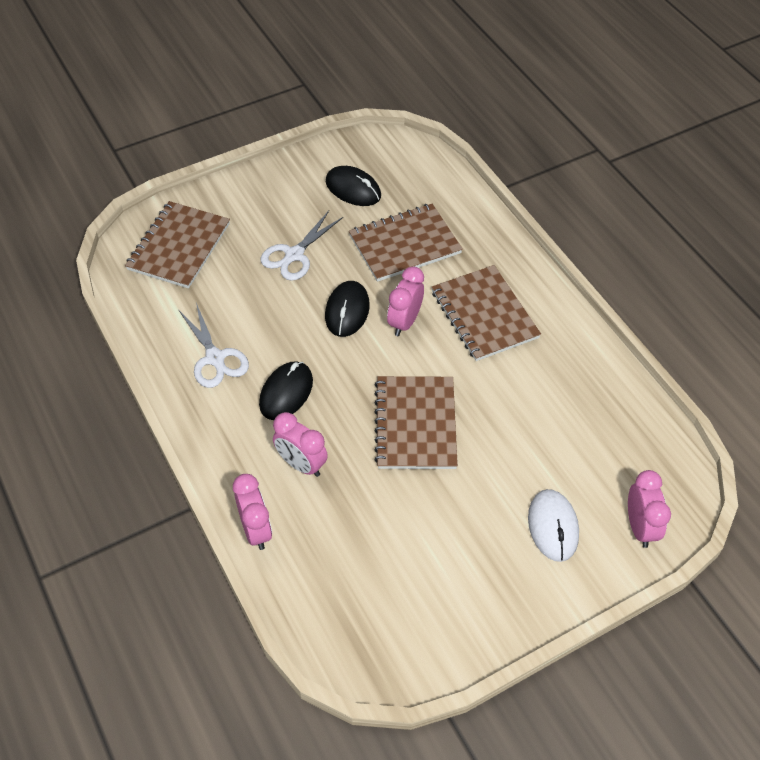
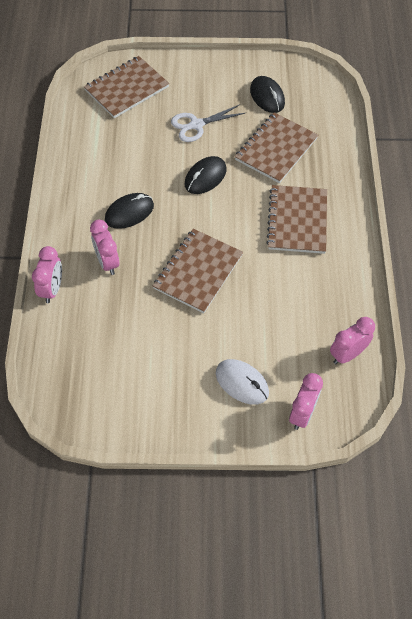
camera: 30 degrees right, 5 degrees up
white scissors [179,303,249,388] -> none
brown notebook [349,204,463,282] -> brown notebook turned 60 degrees counterclockwise [235,112,318,183]
pink clock [387,266,424,336] -> pink clock moved to [330,317,375,364]
white mouse [528,489,579,562] -> white mouse turned 75 degrees counterclockwise [216,359,269,405]

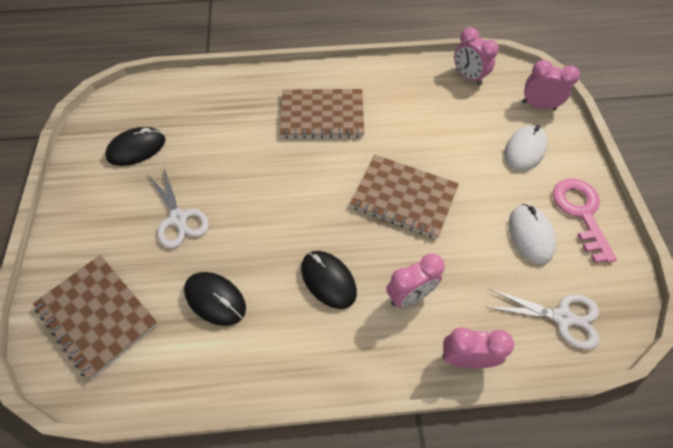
camera: 95 degrees left, 0 degrees up
black mouse [185,156,227,194] -> black mouse moved to [184,272,246,326]
brown notebook [235,112,318,183] -> none
none -> white scissors [486,289,599,350]
none -> white mouse [509,204,556,265]
none -> pink key [553,179,617,263]

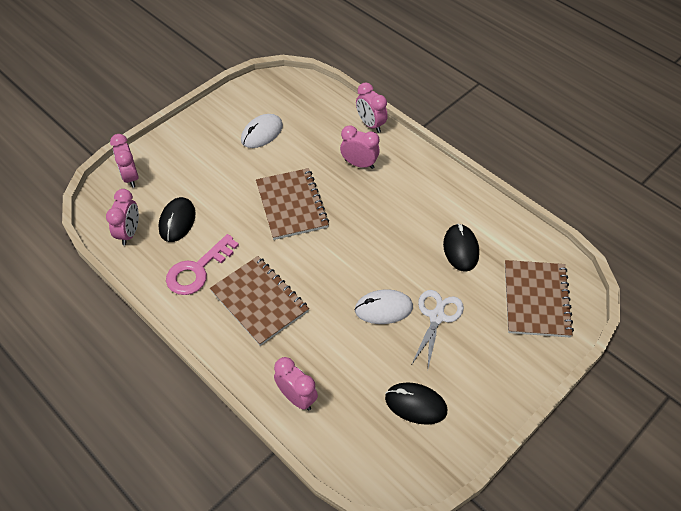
camera: 130 degrees left, 5 degrees down
black mouse [301,251,357,309] -> black mouse moved to [159,197,196,242]
white scissors [486,289,599,350] -> none
white mouse [504,125,548,171] -> white mouse moved to [354,289,413,324]
pink key [553,179,617,263] -> pink key moved to [166,234,239,295]
none -> pink clock [274,357,318,411]

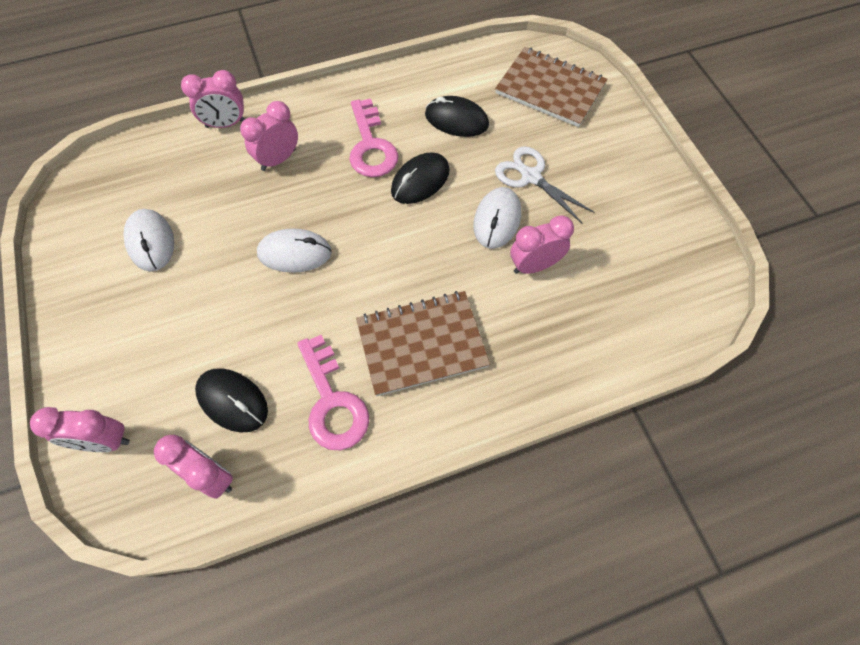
camera: 65 degrees left, 10 degrees up
brown notebook [256,168,329,240] -> white mouse [257,228,332,273]
pink clock [274,357,318,411] -> pink clock moved to [510,215,574,274]
black mouse [385,383,447,425] -> black mouse moved to [391,152,449,204]
none -> pink key [349,99,398,177]

